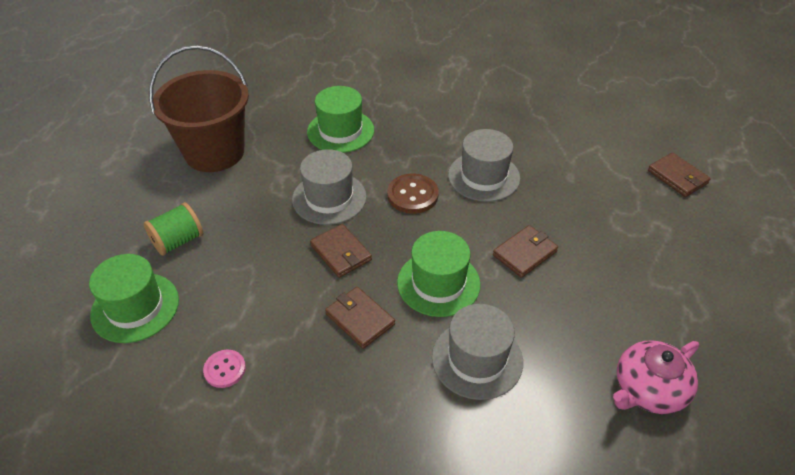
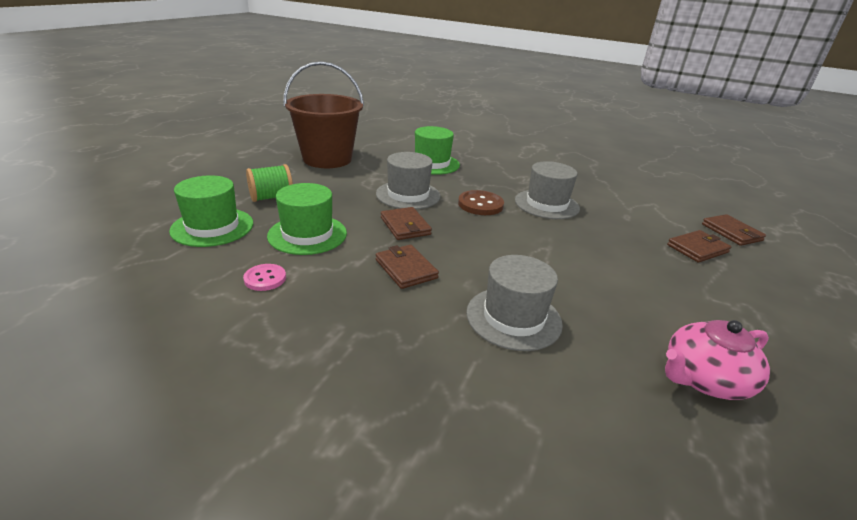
camera: 10 degrees right, 15 degrees down
green hat [397,231,481,317] -> green hat moved to [267,183,347,255]
brown wallet [493,225,558,278] -> brown wallet moved to [667,230,731,262]

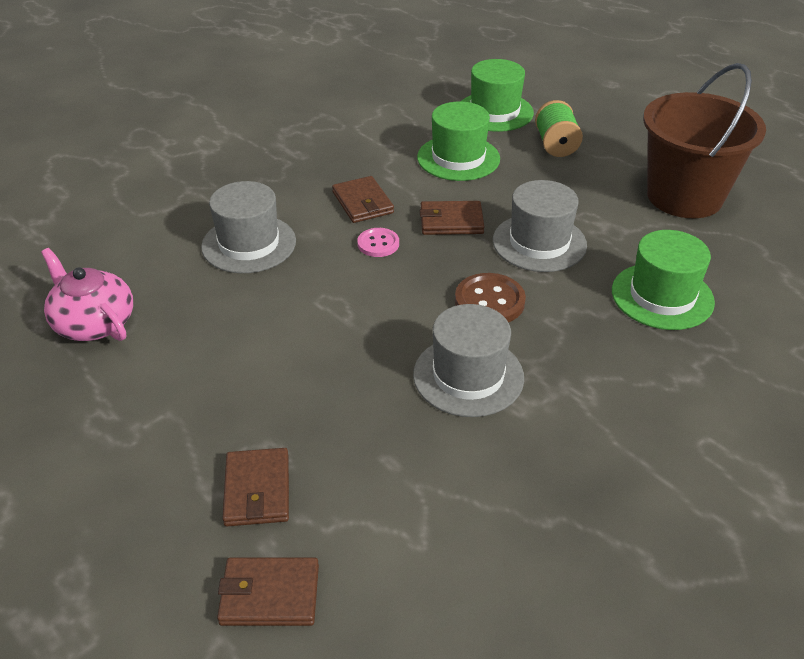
camera: 115 degrees right, 10 degrees up
pink button [243,264,286,291] -> pink button moved to [357,228,399,257]
brown wallet [376,245,439,289] -> brown wallet turned 75 degrees clockwise [332,176,394,223]
pink teapot [665,320,770,400] -> pink teapot turned 45 degrees counterclockwise [41,248,133,341]

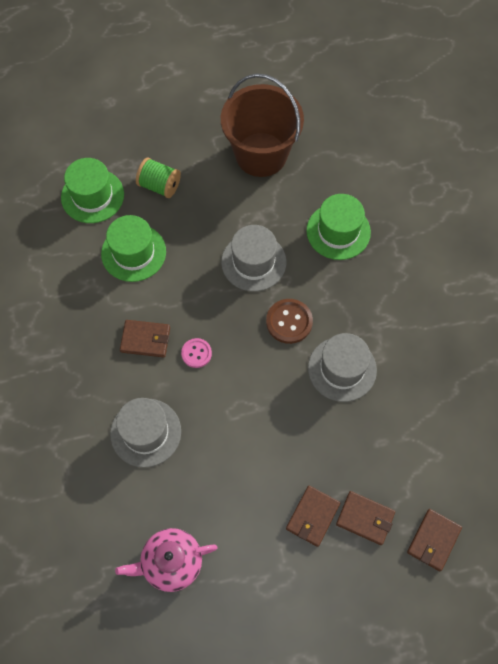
camera: 60 degrees left, 25 degrees up
brown wallet [420,201,484,235] -> brown wallet moved to [286,486,340,547]

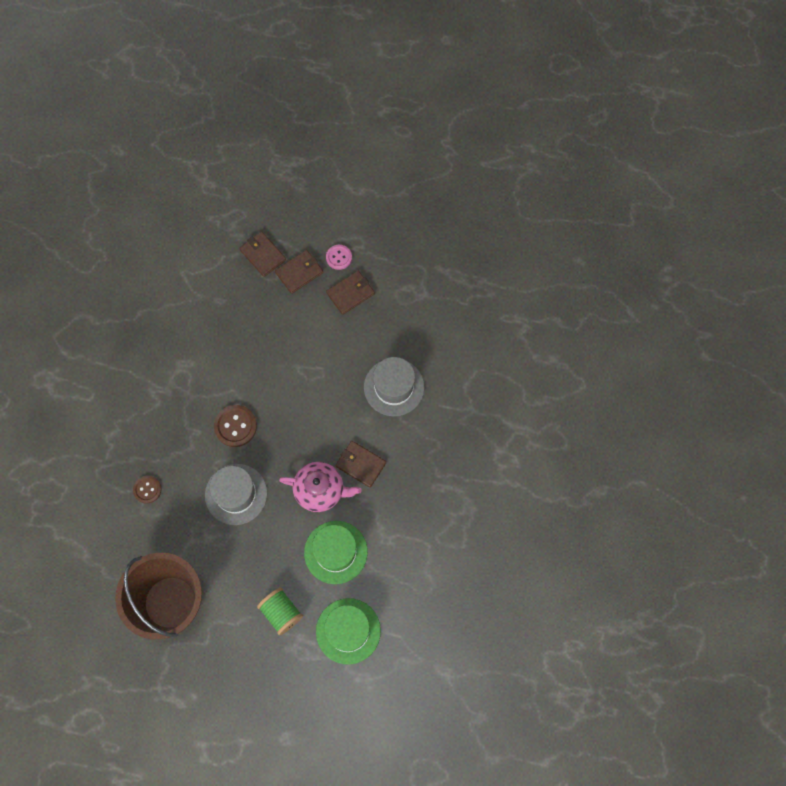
camera: 155 degrees left, 5 degrees up
pink teapot [115,528,218,592] -> pink teapot moved to [279,462,362,512]
pink button [181,338,212,368] -> pink button moved to [326,245,352,270]
green hat [306,194,371,260] -> brown button [133,476,162,504]
grey hat [308,333,377,402] -> none
brown wallet [407,509,462,571] -> brown wallet moved to [326,271,375,315]

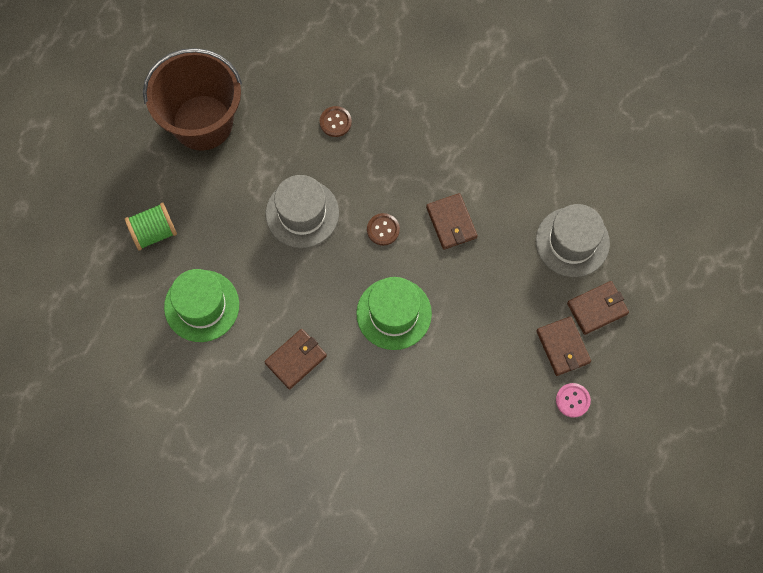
camera: 105 degrees right, 0 degrees up
brown button [214,405,257,447] -> brown button [367,213,400,246], size x0.64
pink teapot [279,462,362,512] -> none
green hat [316,598,381,664] -> green hat moved to [356,277,432,350]
brown wallet [326,271,375,315] -> brown wallet moved to [426,193,478,250]
grey hat [364,357,424,416] -> grey hat moved to [536,204,610,277]

